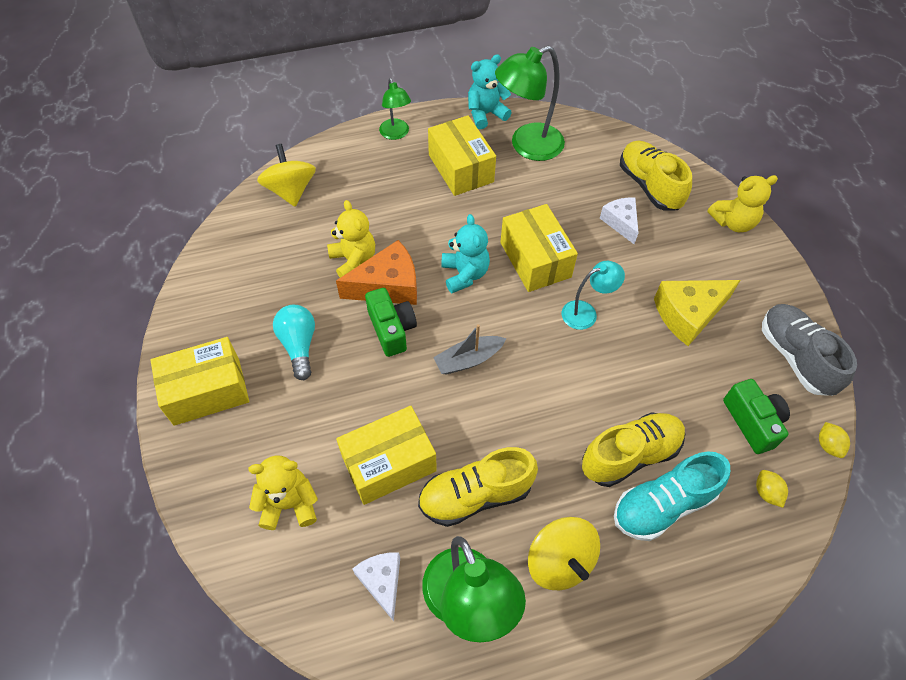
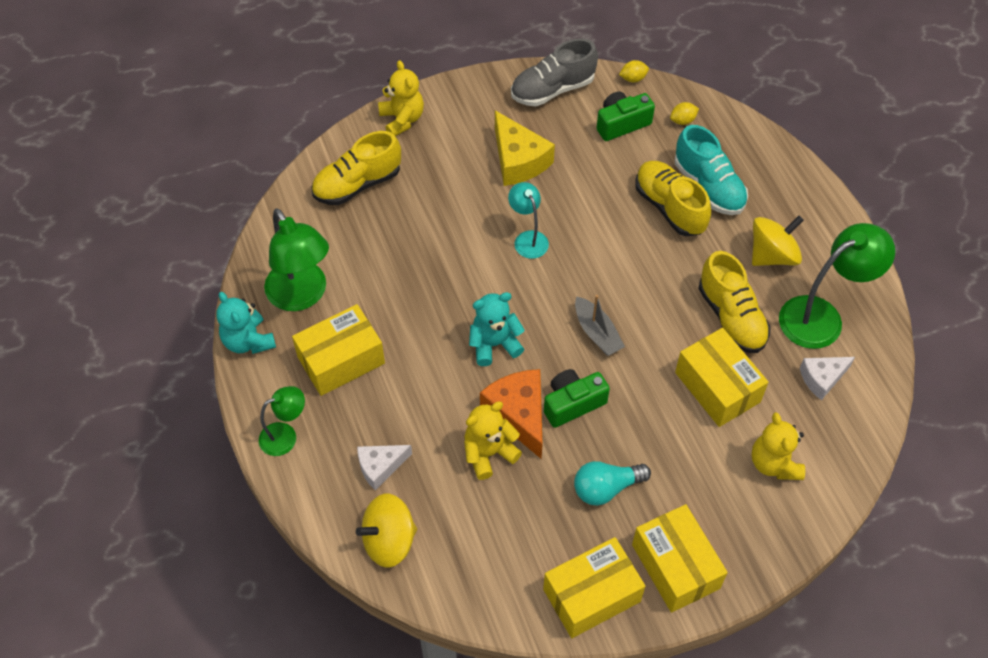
camera: 95 degrees left, 0 degrees up
yellow box [500,204,578,292] -> yellow box moved to [543,537,645,638]
white cheese [600,197,639,244] -> white cheese moved to [357,445,412,490]

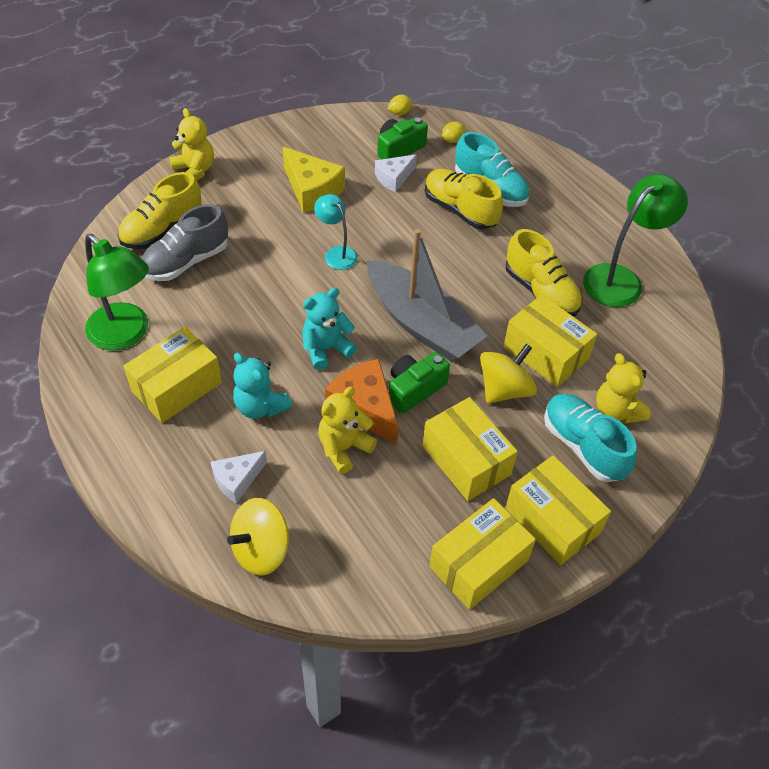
camera: 15 degrees left, 5 degrees down
turquoise teddy bear [216,292,276,354] -> turquoise teddy bear moved to [233,353,292,419]
green lamp [259,386,305,456] -> none
grey shoe [511,38,598,106] -> grey shoe moved to [141,204,228,281]
turquoise light bulb [574,461,651,506] -> yellow box [422,397,518,501]
grey boat [575,295,625,356] -> grey boat [367,229,487,361], size x2.08
yellow spinning top [752,216,804,266] -> yellow spinning top moved to [480,344,537,403]
white cheese [800,357,855,400] -> white cheese moved to [375,154,417,192]
none -> turquoise shoe [544,394,637,482]

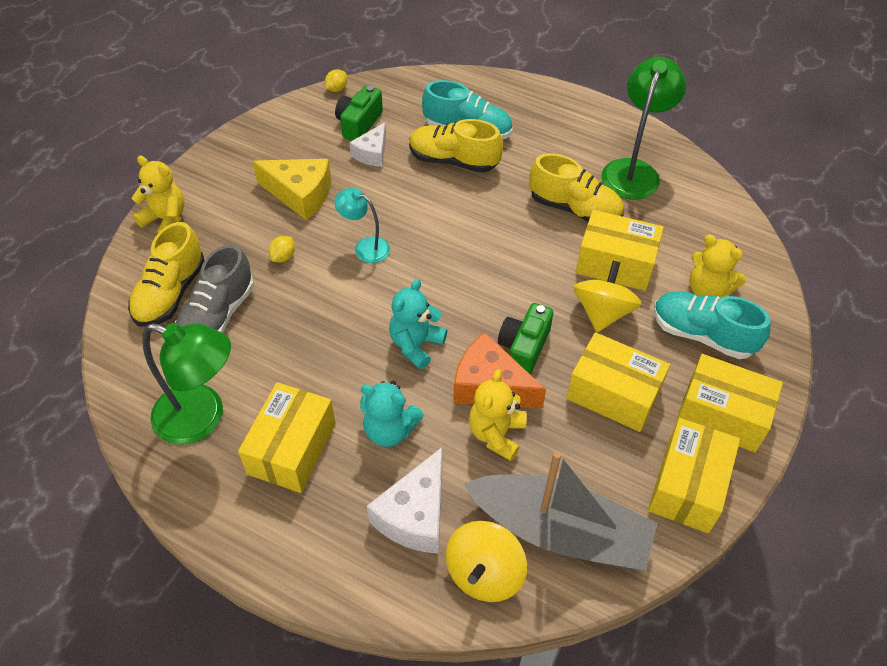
camera: 25 degrees left, 0 degrees up
white cheese [211,451,267,503] -> white cheese [367,447,442,554], size x1.59
grey boat [367,229,487,361] -> grey boat moved to [464,451,657,571]
yellow lemon [442,122,465,143] -> yellow lemon moved to [268,236,295,262]

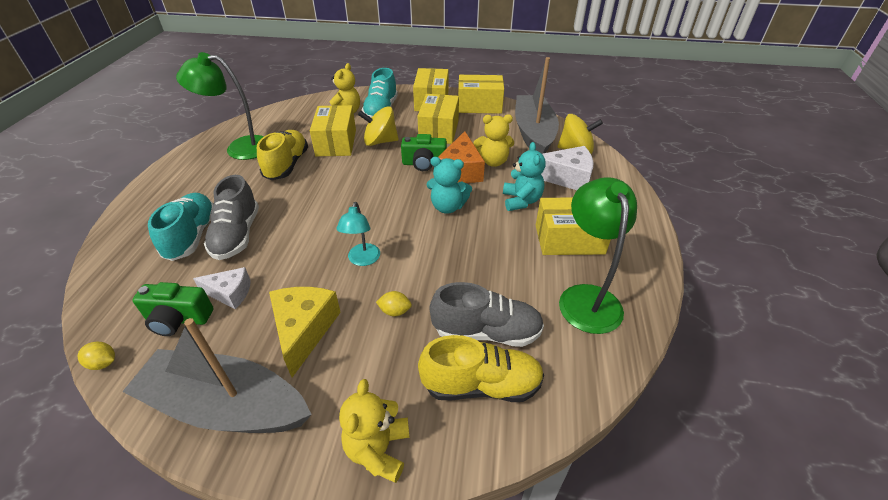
camera: 110 degrees left, 10 degrees down
yellow shoe [409,119,503,173] -> grey shoe [204,175,259,260]
none -> grey boat [122,318,312,433]

